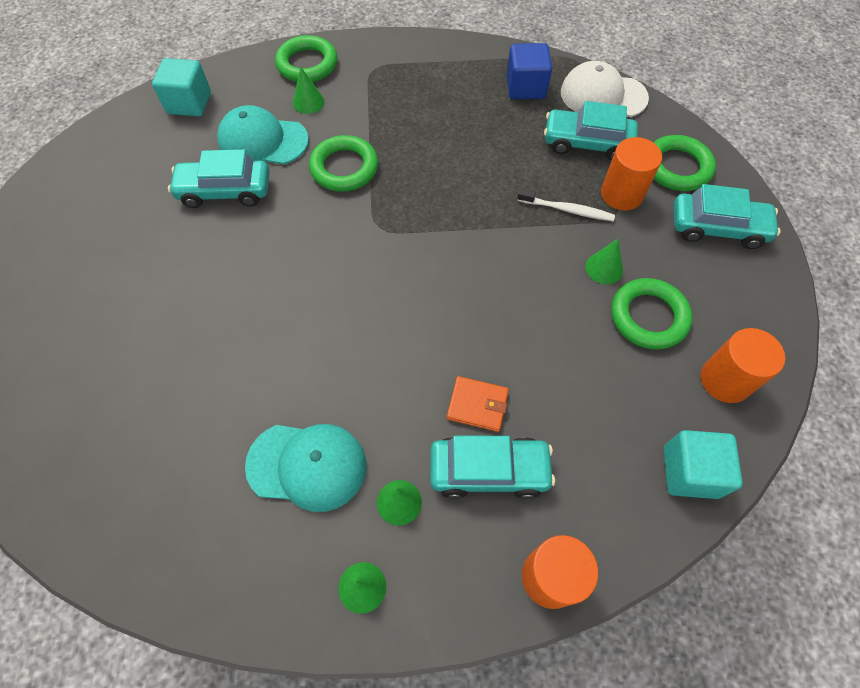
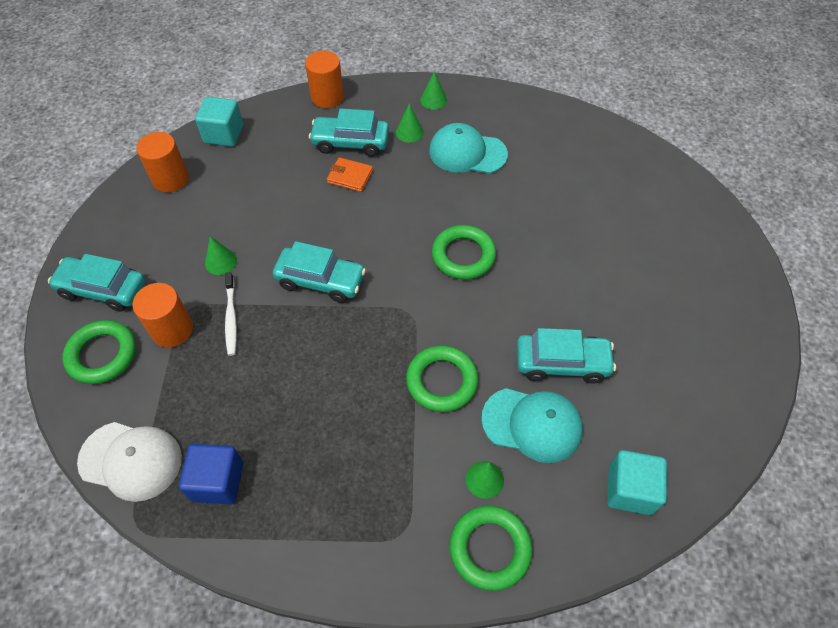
camera: 175 degrees left, 5 degrees down
white toothbrush [517,189,615,221] -> white toothbrush turned 120 degrees counterclockwise [225,272,237,356]
turquoise car [544,101,638,161] -> turquoise car moved to [273,241,366,303]
green ring [611,278,693,350] -> green ring moved to [432,225,496,280]

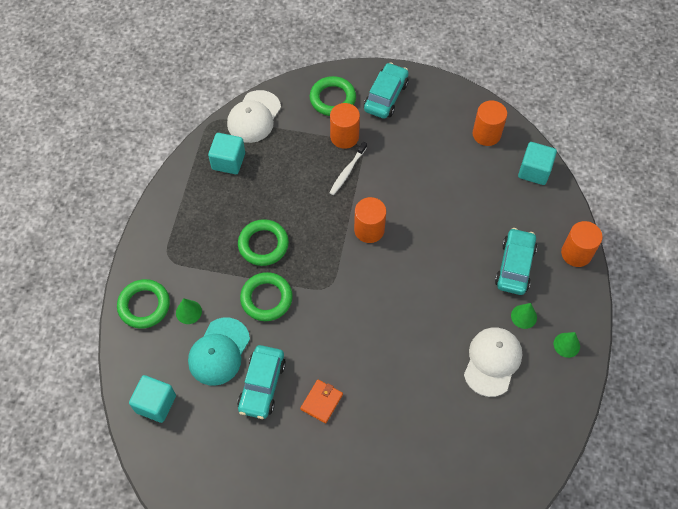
camera: 100 degrees right, 5 degrees up
blue cube [179,444,243,504] -> turquoise cube [208,133,245,174]
green cone [205,236,237,275] -> none
white toothbrush [225,272,237,356] -> white toothbrush turned 60 degrees counterclockwise [329,142,367,195]
turquoise car [273,241,366,303] -> orange cylinder [354,197,386,243]
orange wallet [327,157,373,192] -> orange wallet moved to [300,380,343,423]
turquoise cap [429,123,508,174] -> white cap [464,328,522,397]
green ring [432,225,496,280] -> green ring moved to [238,219,289,266]

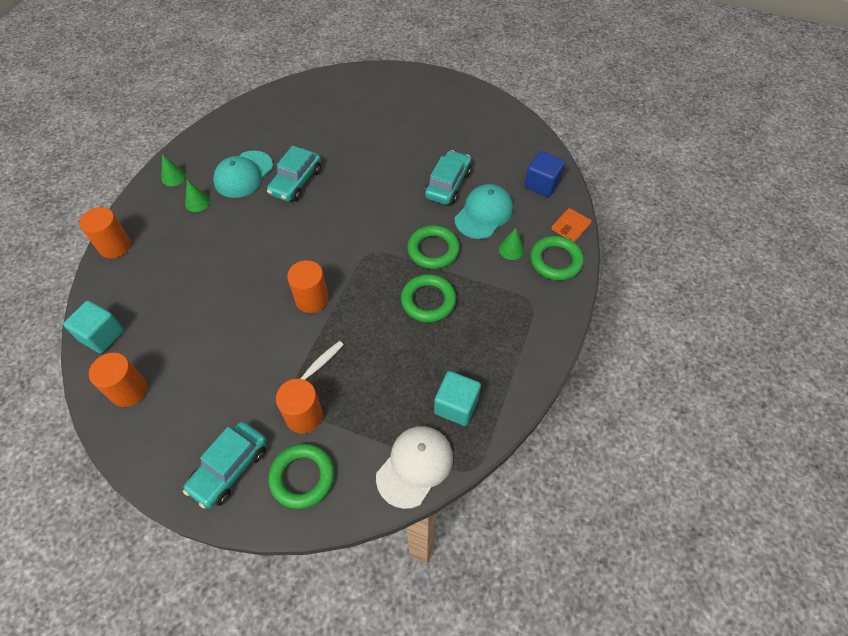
camera: 170 degrees left, 5 degrees down
turquoise cube [129,375,176,423] -> blue cube [525,151,565,197]
orange wallet [300,380,343,423] -> orange wallet moved to [551,208,592,242]
white cap [464,328,522,397] -> turquoise cap [213,151,273,198]
turquoise car [495,228,537,295] -> turquoise car moved to [267,146,321,202]

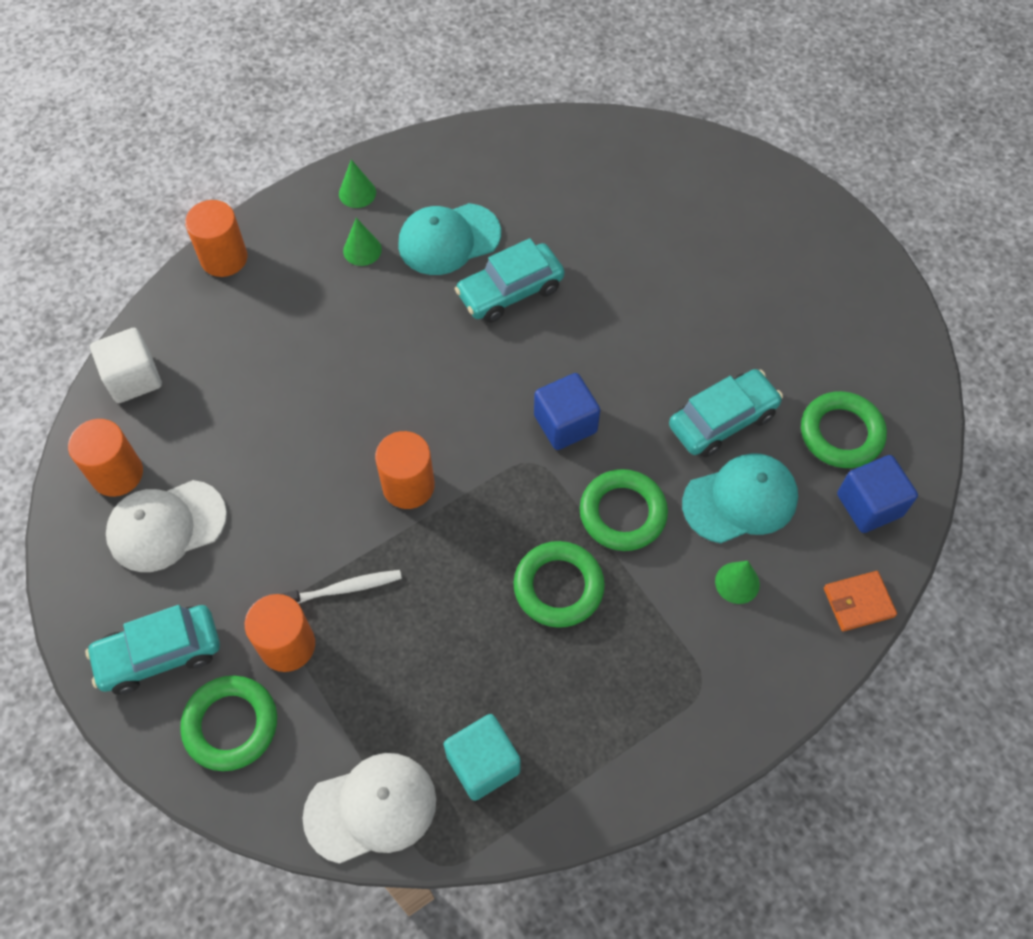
camera: 35 degrees right, 5 degrees up
turquoise cube [63,301,124,353] -> white cube [90,328,162,403]
green ring [530,236,584,281] -> green ring moved to [801,391,887,468]
none -> white cap [106,480,227,572]
none -> blue cube [534,373,600,450]

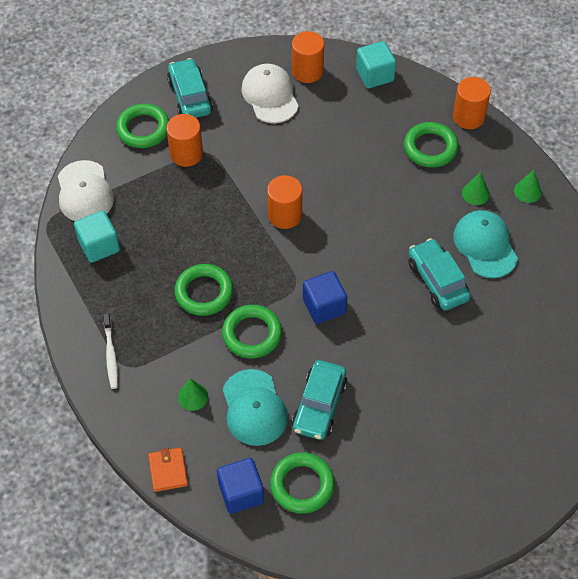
camera: 95 degrees right, 5 degrees down
white cube [90,328,162,403] -> turquoise cube [356,41,396,88]
white toothbrush [282,570,402,604] -> white toothbrush moved to [103,313,118,389]
turquoise car [669,369,783,457] -> turquoise car turned 45 degrees clockwise [292,360,348,440]
none -> green ring [404,122,458,168]

